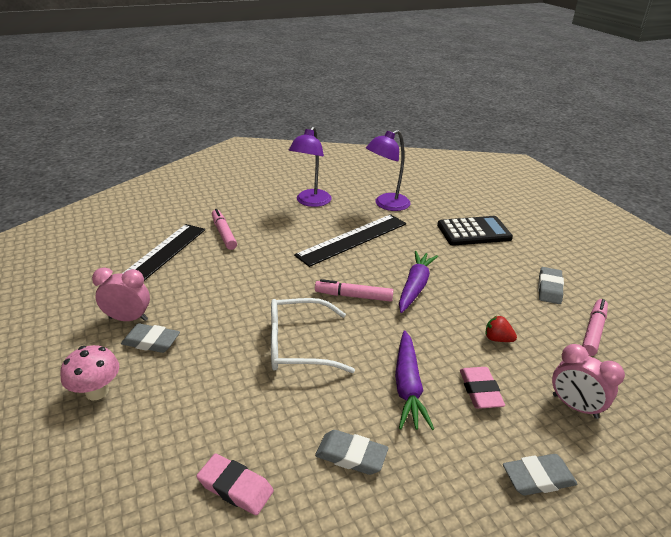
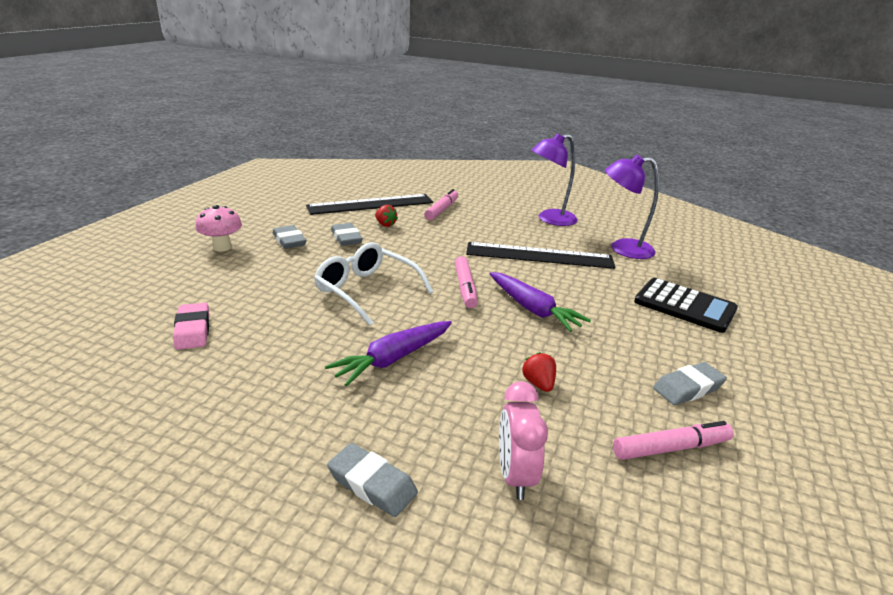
camera: 45 degrees right, 5 degrees down
pink clock [92,267,150,321] -> none
pink marker [315,279,394,302] -> pink marker turned 150 degrees counterclockwise [455,256,478,308]
grey eraser [315,430,388,475] -> grey eraser moved to [331,223,363,246]
purple carrot [399,251,438,313] -> purple carrot turned 75 degrees clockwise [489,272,591,332]
pink eraser [460,367,505,409] -> none
none -> red strawberry [375,205,398,227]

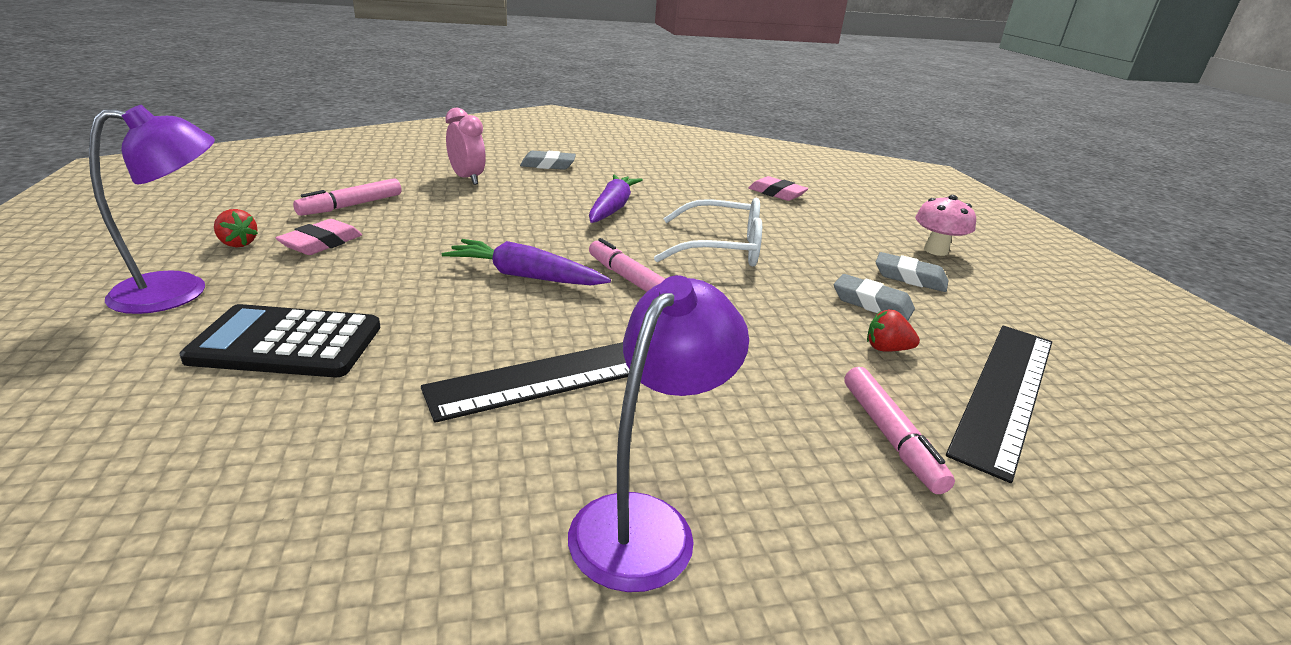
camera: 145 degrees right, 0 degrees up
red strawberry [522,352,556,392] -> red strawberry moved to [214,209,258,247]
purple lamp [605,154,659,259] -> purple lamp moved to [89,105,215,314]
grey eraser [653,362,727,405] -> pink eraser [276,219,362,255]

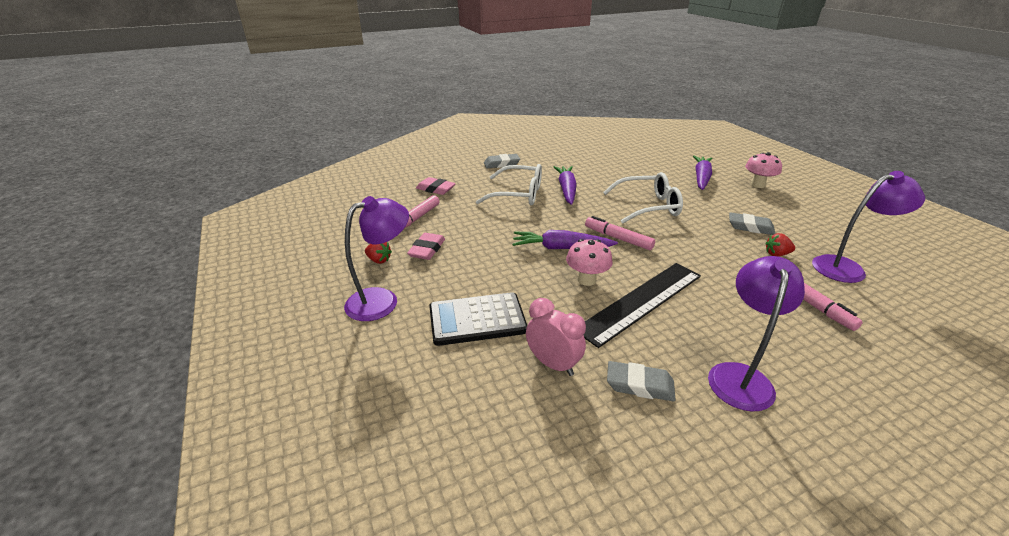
camera: 10 degrees left, 5 degrees up
pink clock [445,108,486,185] -> pink clock moved to [526,298,586,376]
pink eraser [748,176,809,201] -> pink eraser moved to [416,177,456,195]
grey eraser [876,252,948,292] -> grey eraser moved to [607,361,675,401]
black ruler [946,326,1052,483] -> purple lamp [812,171,925,283]
none -> white glasses [476,164,542,205]
none -> pink mushroom [566,239,613,286]
none -> purple carrot [693,156,713,190]

